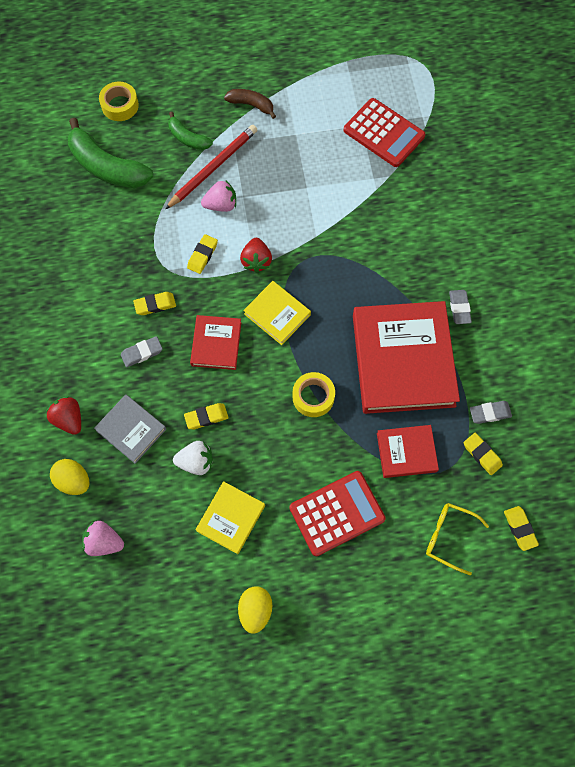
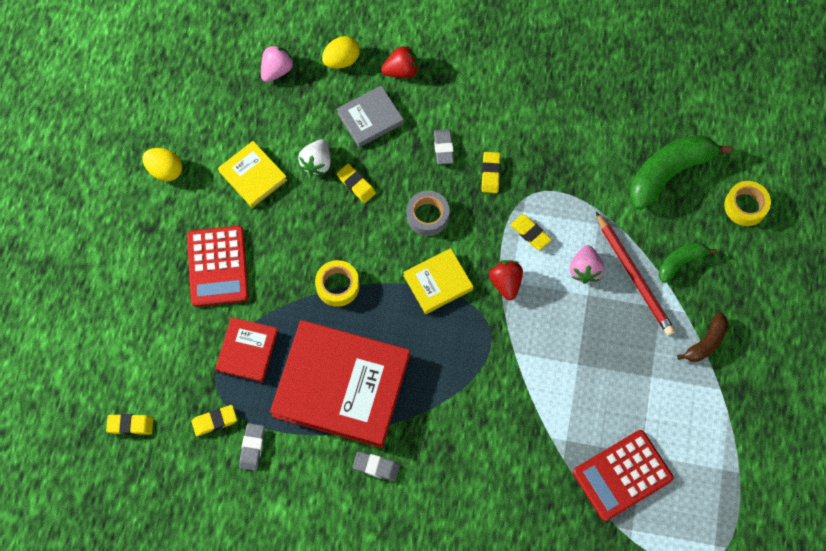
camera: 110 degrees right, 0 degrees up
yellow eraser [184,403,229,429] -> yellow eraser turned 45 degrees counterclockwise [337,164,376,203]
red book [190,315,241,370] -> grey tape [407,191,450,236]
red strawberry [240,238,272,273] -> red strawberry turned 60 degrees clockwise [489,260,523,300]
yellow glasses [426,503,489,575] -> none

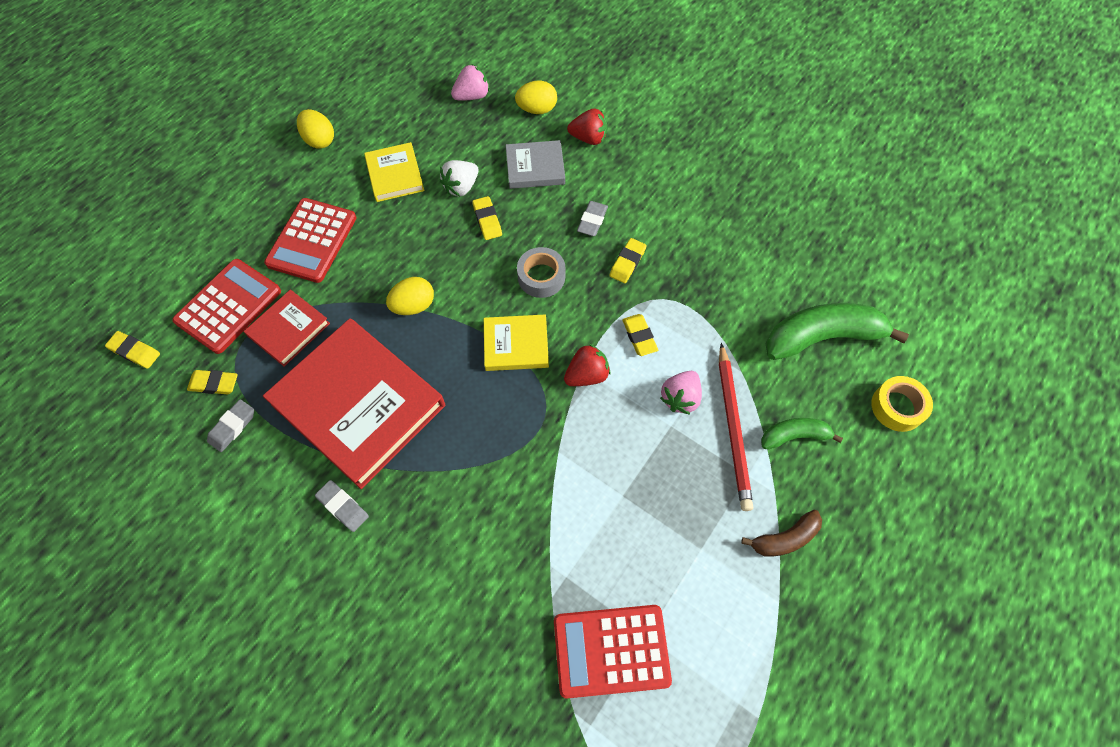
camera: 25 degrees right, 5 degrees down
yellow tape [315,260,360,307] -> yellow egg [386,277,434,315]
red strawberry [489,260,523,300] -> red strawberry turned 45 degrees clockwise [564,344,610,386]
none -> red calculator [172,259,281,354]

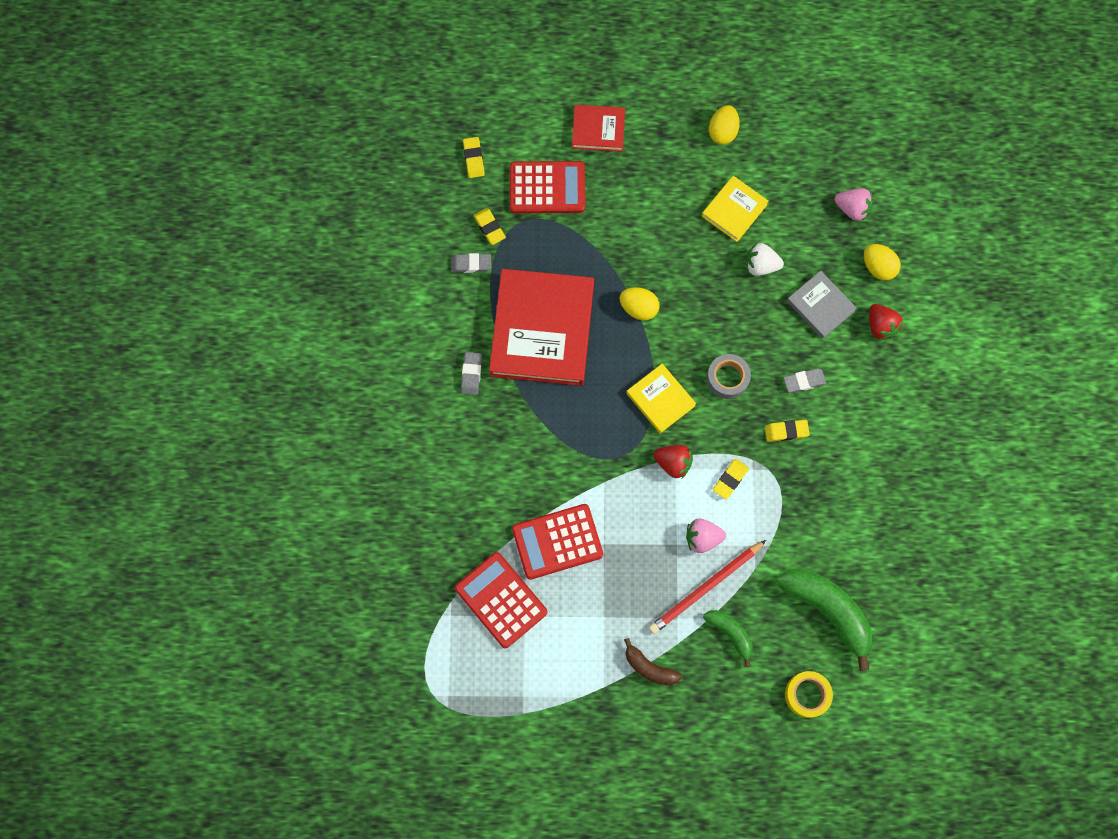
camera: 55 degrees right, 10 degrees up
red book [244,289,330,367] -> red book moved to [572,105,625,152]
red calculator [264,198,356,283] -> red calculator moved to [512,504,603,580]
yellow eraser [472,196,502,240] -> none

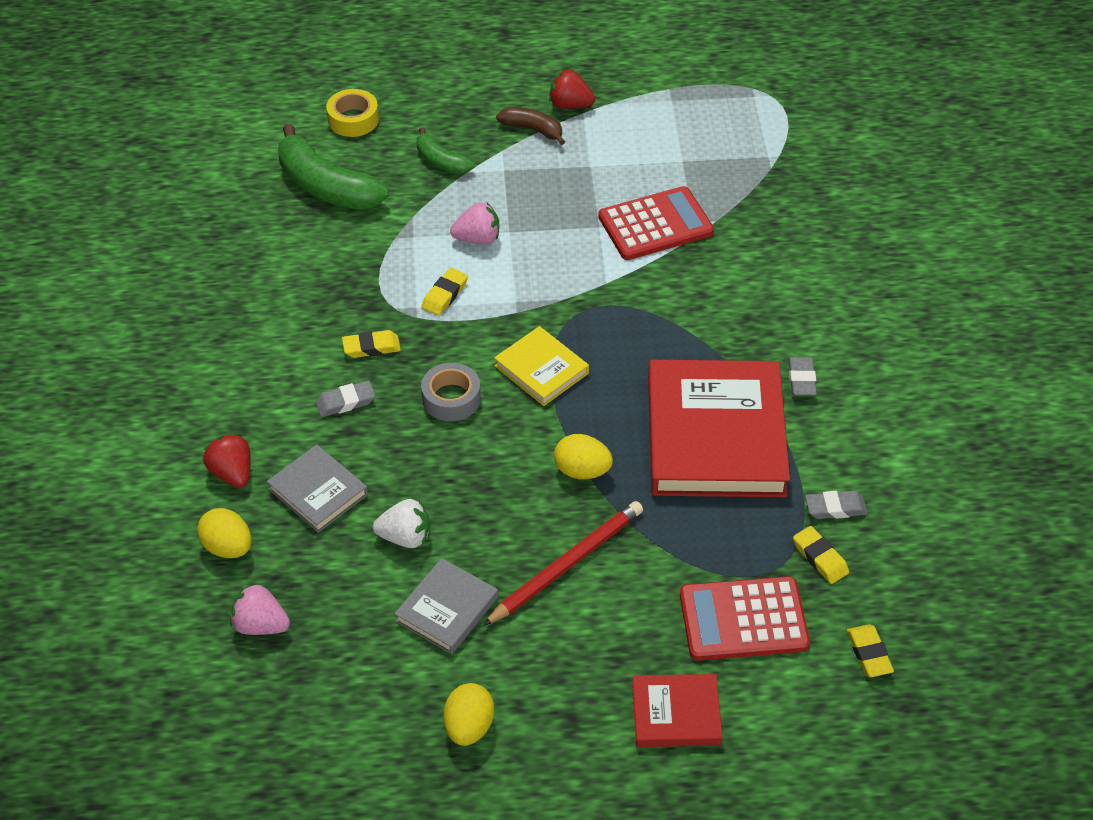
camera: 175 degrees right, 25 degrees down
red calculator [455,552,547,648] -> none
red pencil [648,540,766,634] -> red pencil moved to [483,501,643,626]
red strawberry [653,445,693,478] -> red strawberry moved to [549,69,595,109]
yellow book [702,176,769,242] -> grey book [394,558,498,654]

